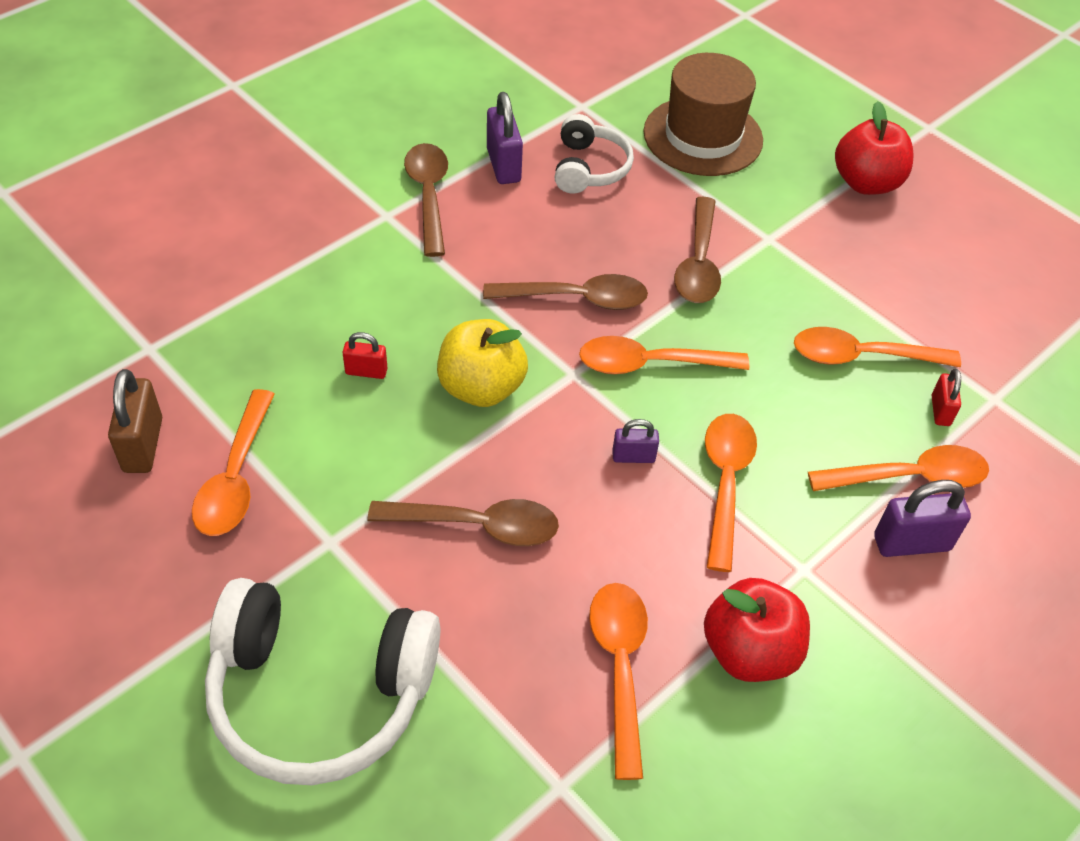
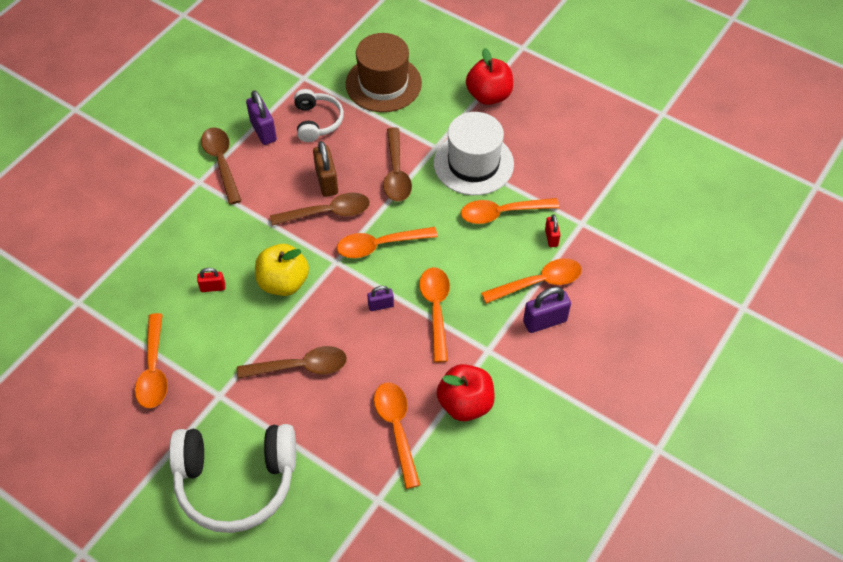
camera: 10 degrees left, 5 degrees up
brown padlock [108,369,162,473] -> brown padlock moved to [313,141,338,197]
none -> white hat [434,112,514,195]

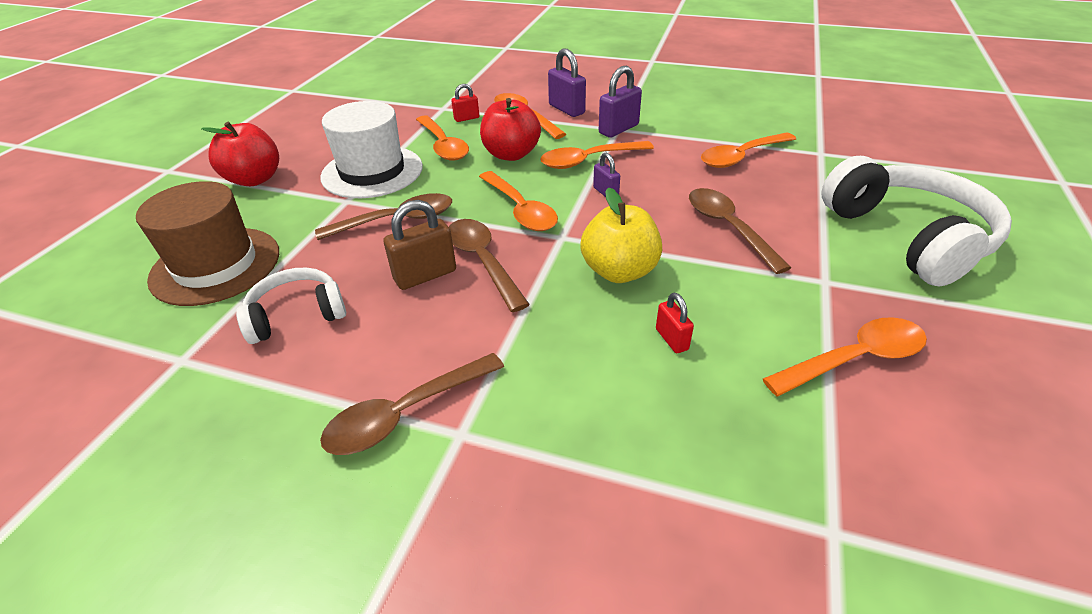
camera: 105 degrees left, 15 degrees down
purple padlock [246,90,277,145] -> purple padlock moved to [599,66,642,138]
red apple [437,364,495,421] -> red apple moved to [480,98,541,161]

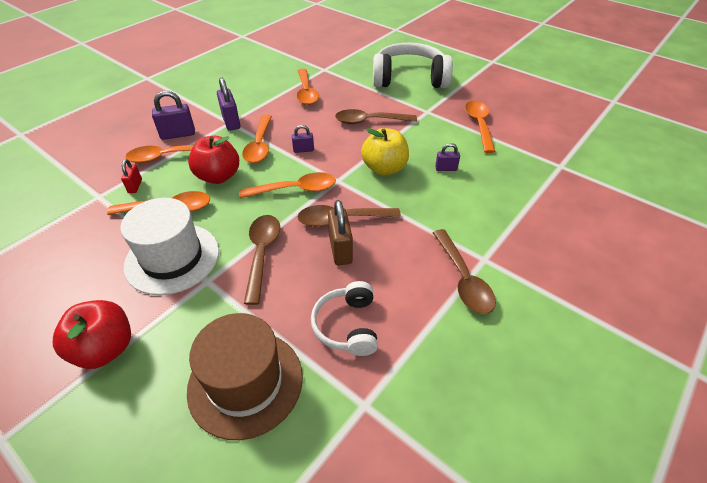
camera: 70 degrees left, 5 degrees up
red padlock [656,293,694,353] -> purple padlock [435,143,460,171]

